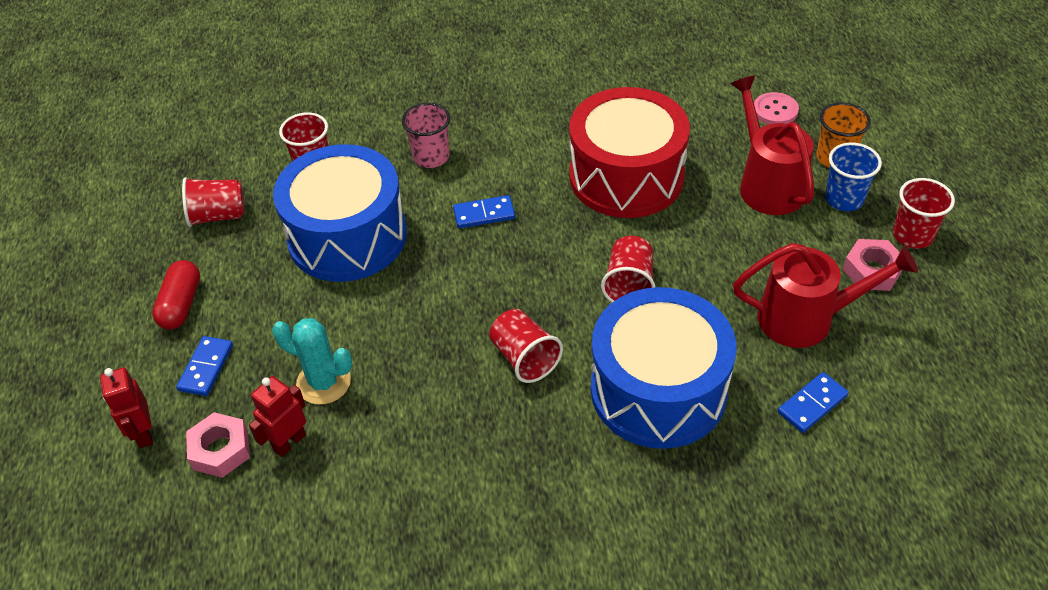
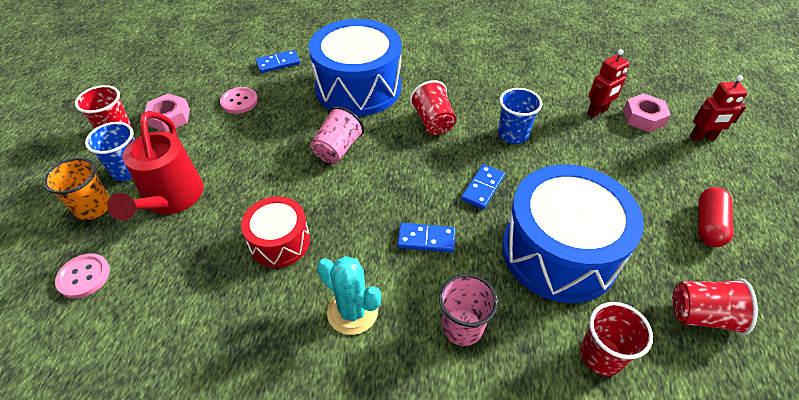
camera: 165 degrees left, 0 degrees up
red robot [100,367,153,448] -> red robot turned 90 degrees clockwise [690,75,748,141]
blue domino [176,336,233,396] -> blue domino moved to [461,164,505,209]
turquoise cactus [272,318,352,405] -> turquoise cactus moved to [317,256,381,335]
red drum [569,87,690,218] -> red drum [241,196,310,268], size x0.53
red cup [601,236,655,302] -> pink cup [311,106,364,163]
red watering can [733,243,918,348] -> pink button [220,87,258,114]
none -> blue cup [498,88,542,144]

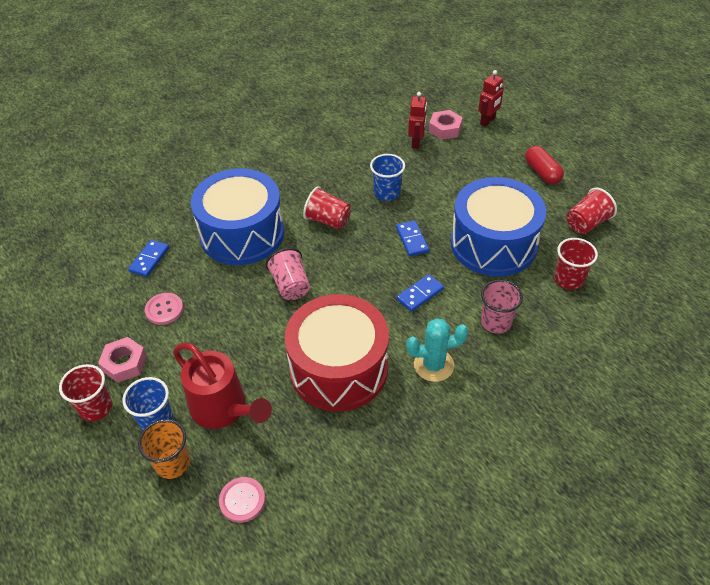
camera: 45 degrees left, 0 degrees up
red drum [241,196,310,268] -> red drum [285,294,389,411], size x1.87

